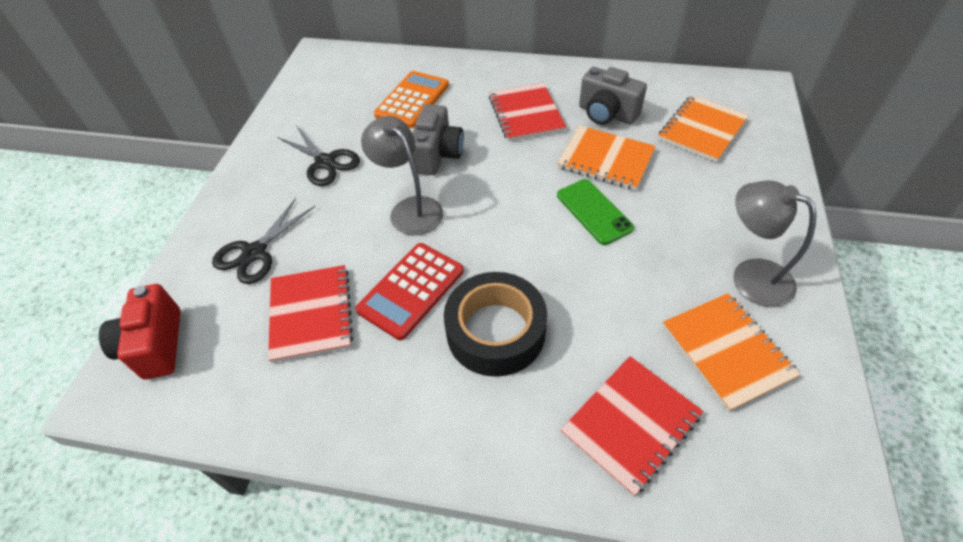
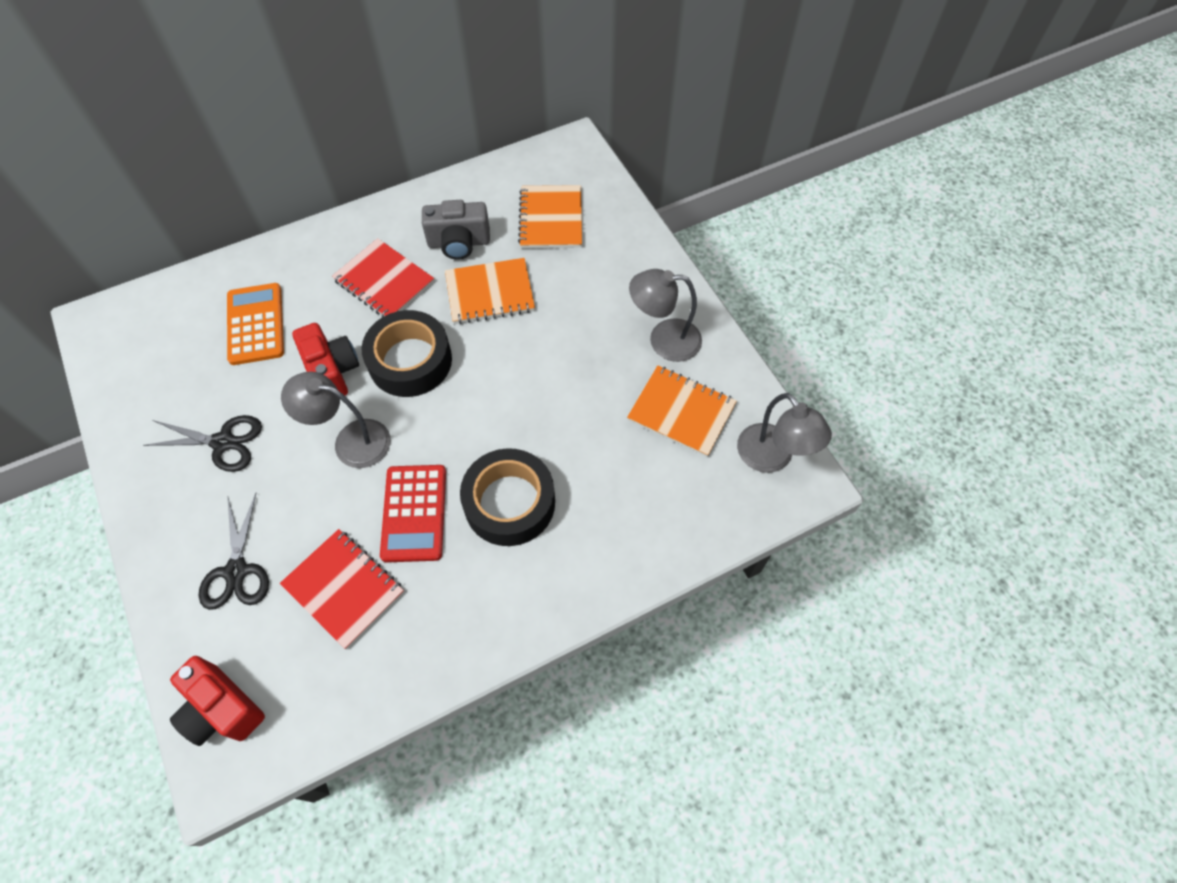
camera: 40 degrees left, 10 degrees up
grey camera [412,104,464,175] -> red camera [292,323,359,396]
green phone [557,179,634,245] -> none
red notebook [560,356,703,496] -> none
none -> black tape [362,310,452,397]
none -> grey lamp [737,393,832,473]

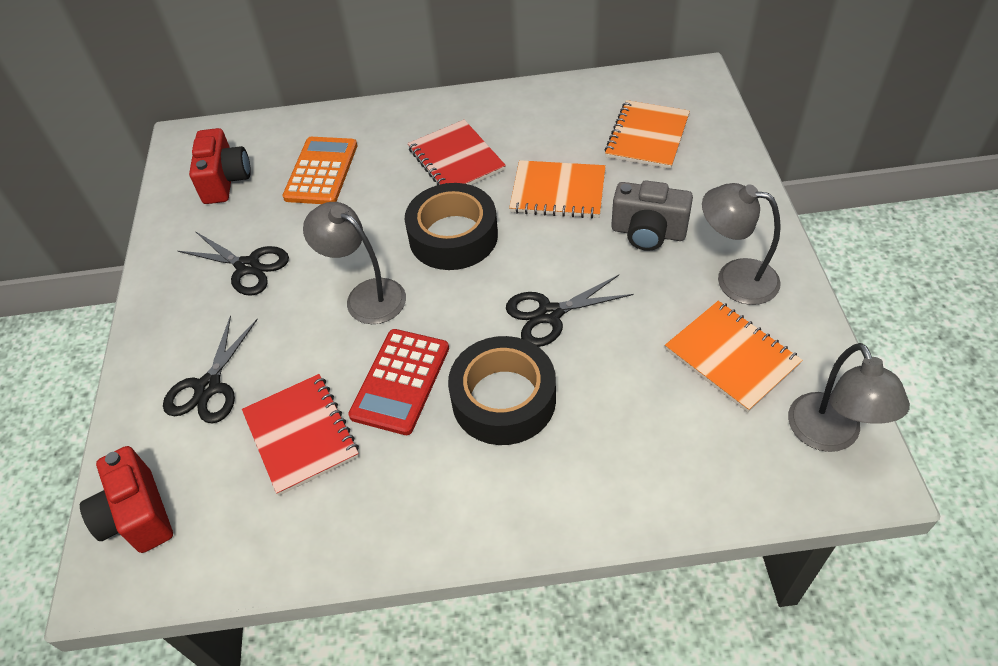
camera: 25 degrees right, 10 degrees down
red camera [292,323,359,396] -> red camera moved to [189,128,251,204]
grey camera [422,200,490,260] -> grey camera moved to [611,180,693,251]
none -> black scissors [506,275,634,347]

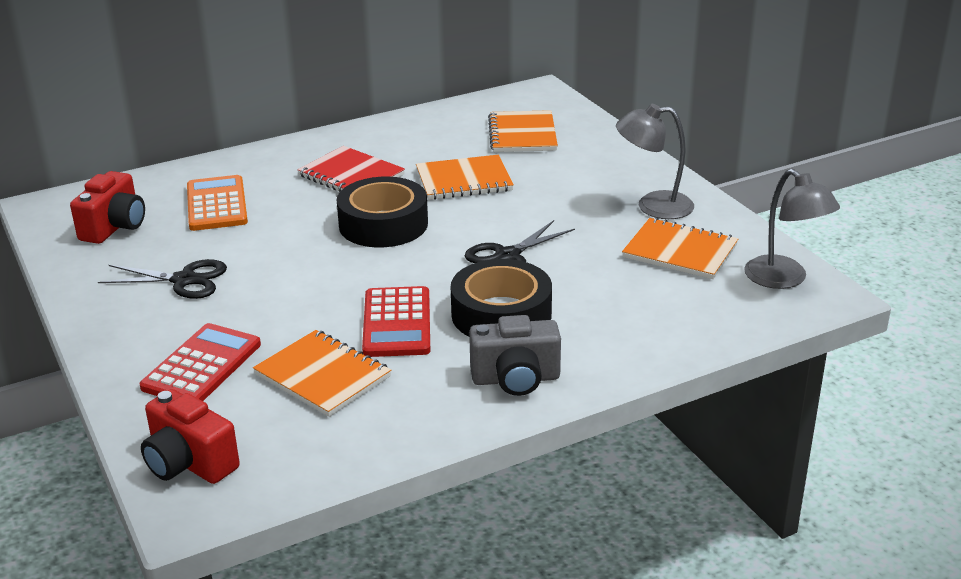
camera: 25 degrees left, 20 degrees down
black scissors [163,315,258,424] -> red calculator [140,323,261,401]
red camera [189,128,251,204] -> red camera turned 45 degrees clockwise [70,171,145,244]
red notebook [242,374,359,496] -> orange notebook [253,330,391,417]
grey lamp [303,202,406,324] -> none
grey camera [611,180,693,251] -> grey camera moved to [469,315,561,396]

